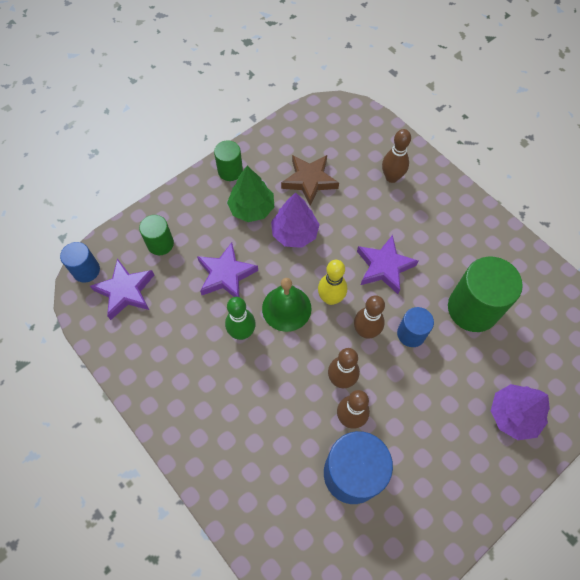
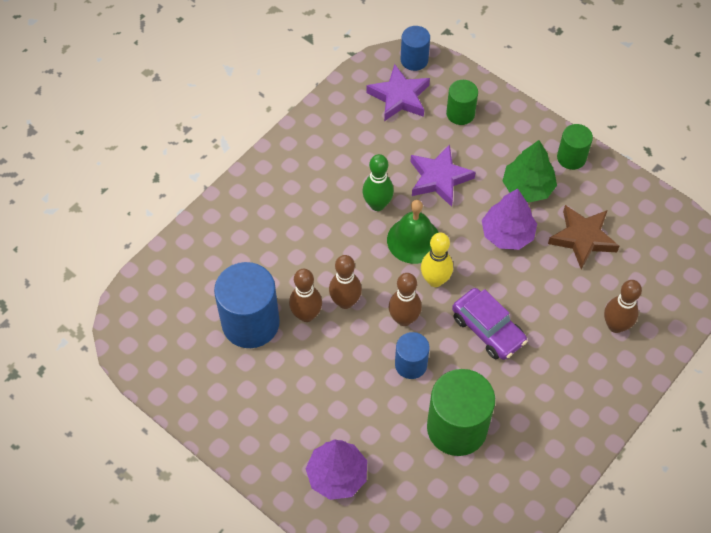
camera: 80 degrees right, 5 degrees down
purple star [357,235,418,294] -> purple car [452,288,527,360]

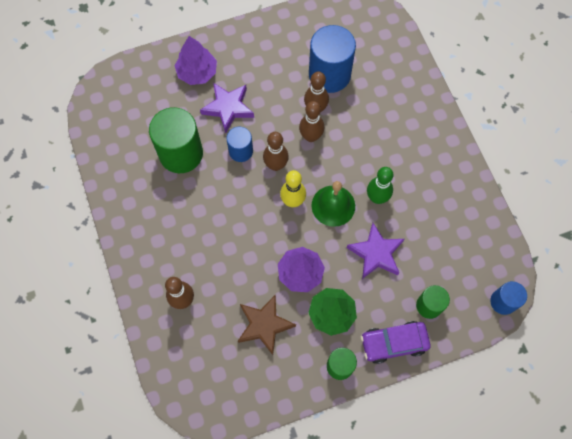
camera: 120 degrees right, 10 degrees up
purple star [366,64,430,121] -> purple star moved to [200,83,254,133]
purple car [452,288,527,360] -> purple car moved to [361,321,431,364]

